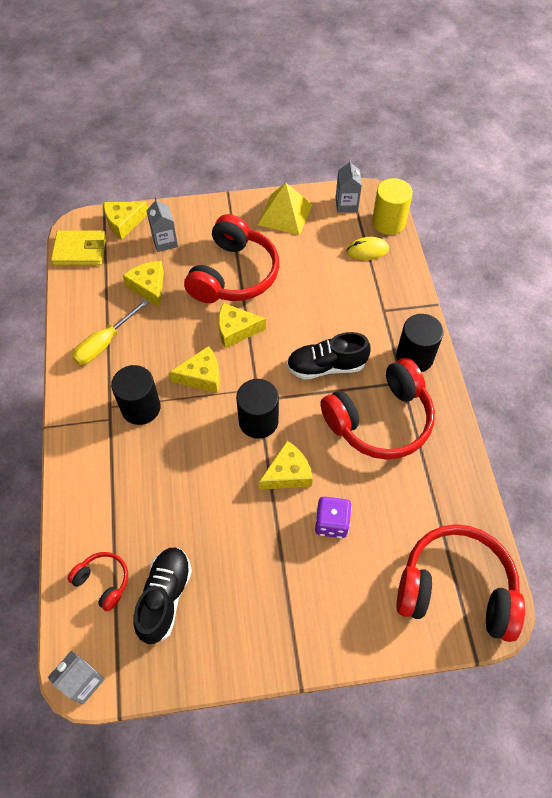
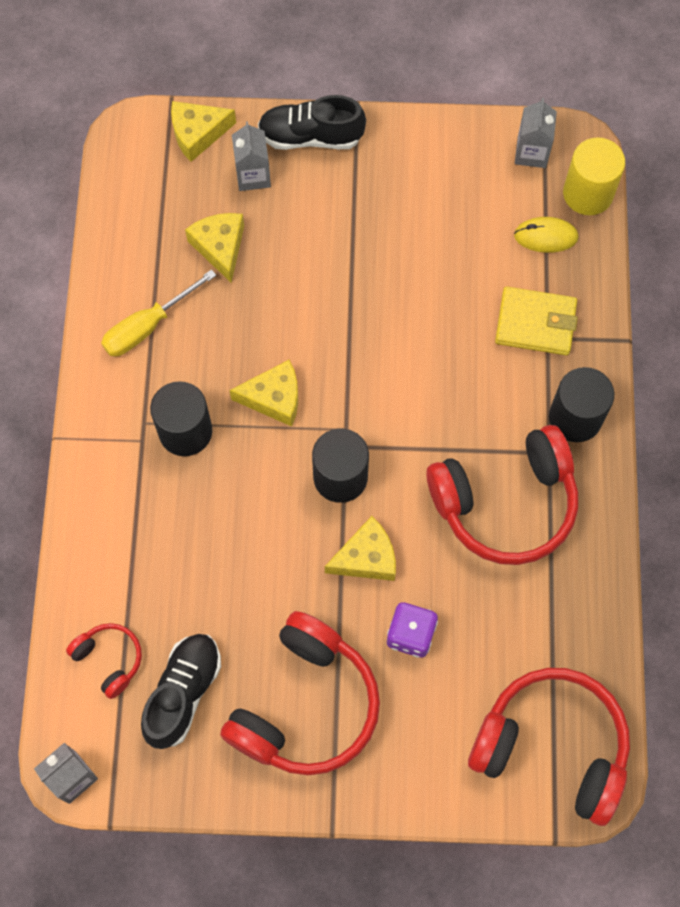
camera: 10 degrees right, 10 degrees up
yellow wallet [51,230,106,266] -> yellow wallet moved to [495,286,578,355]
red headphones [184,214,279,303] -> red headphones moved to [220,611,380,775]
yellow cheese [219,303,266,348] -> none
yellow pyramid [258,183,312,235] -> none
black shoe [287,332,371,380] -> black shoe moved to [258,95,366,150]

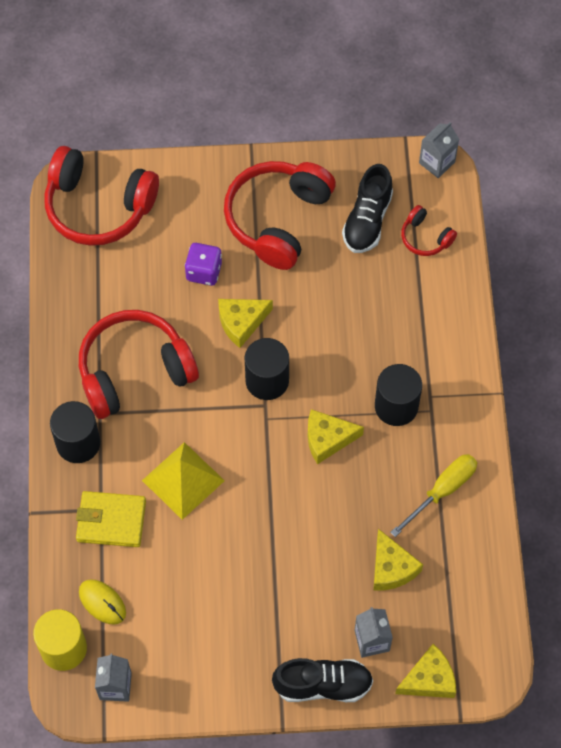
camera: 175 degrees right, 5 degrees down
yellow mouse [514,217,578,253] -> yellow mouse turned 45 degrees clockwise [79,579,126,625]
none -> yellow pyramid [142,442,225,520]

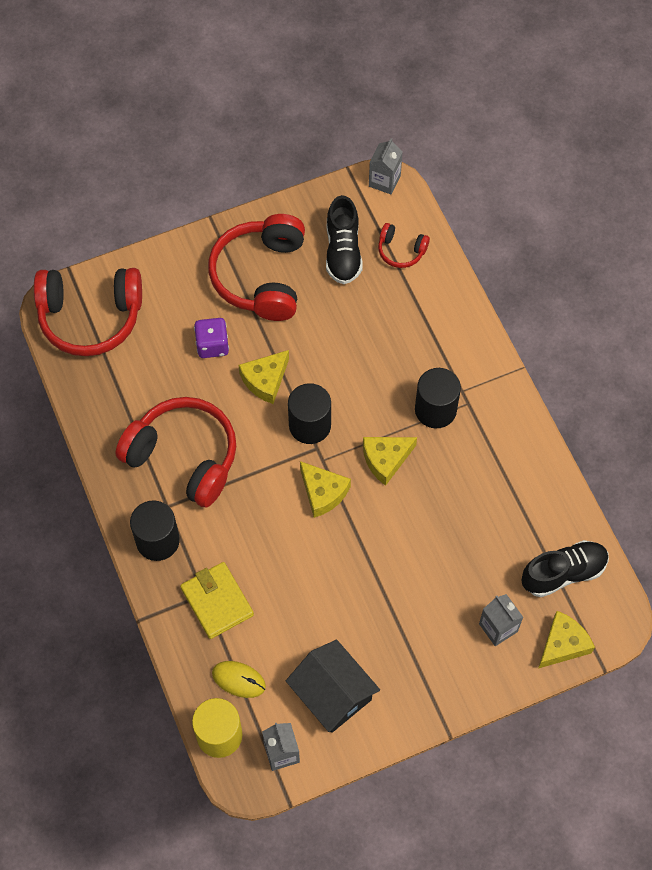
camera: 20 degrees left, 0 degrees up
yellow wallet [76,491,146,547] -> yellow wallet turned 75 degrees clockwise [180,562,254,639]
red headphones [79,310,199,419] -> red headphones turned 75 degrees clockwise [115,397,236,508]
yellow pyramid [142,442,225,520] -> none
black shoe [272,658,373,702] -> black shoe moved to [522,540,609,597]
yellow cheese [373,529,423,590] -> yellow cheese moved to [300,461,351,518]
yellow screwdriver [390,454,477,537] -> none
none -> black house [286,640,380,733]

